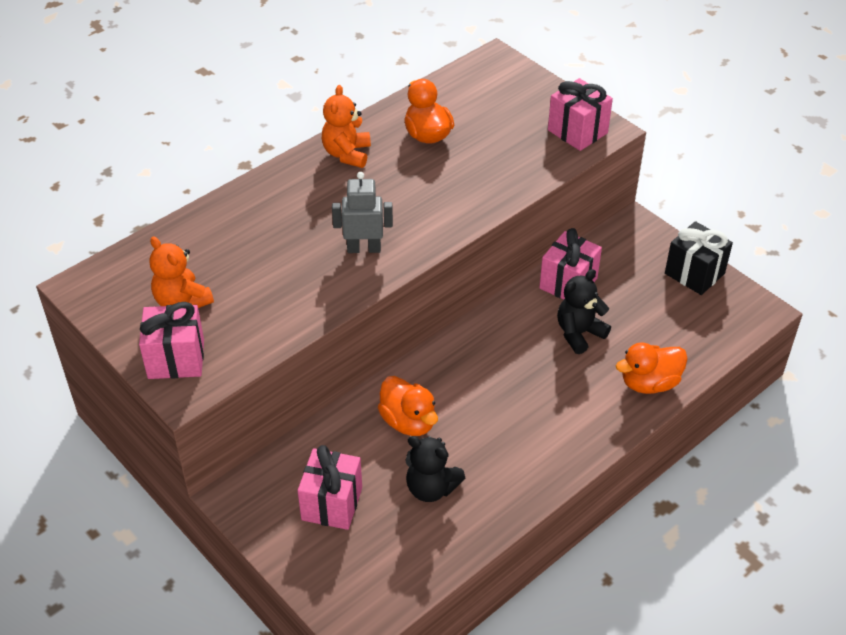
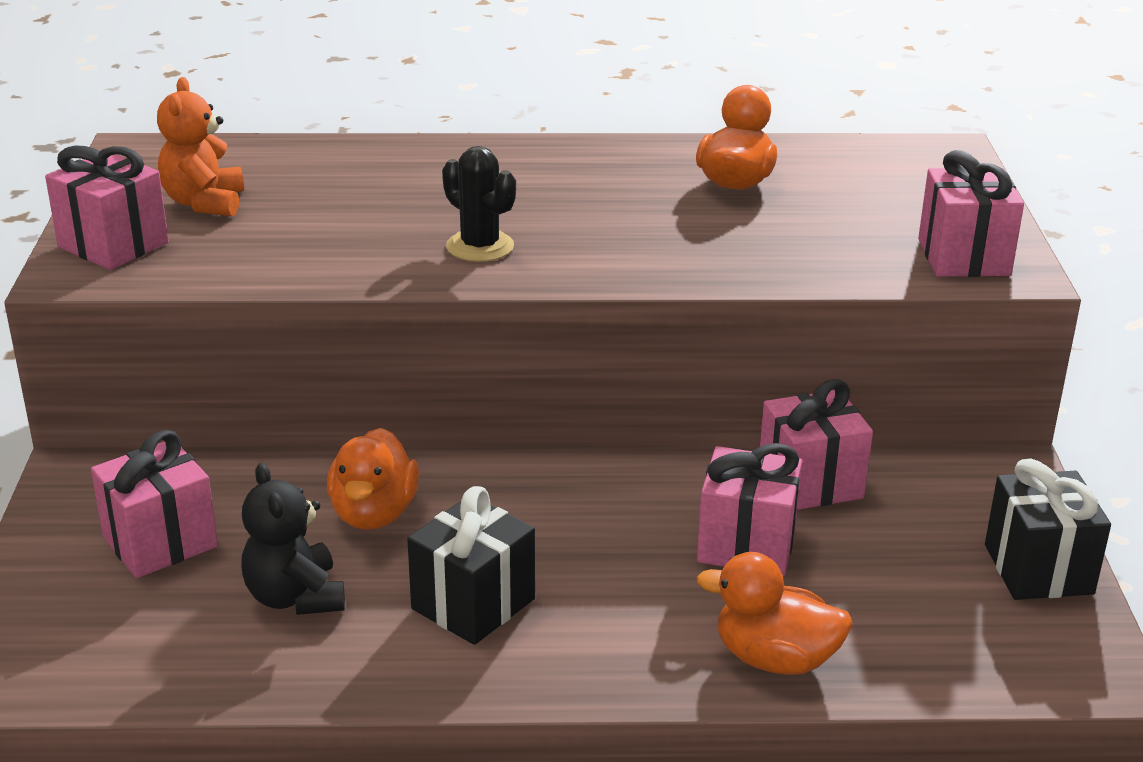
camera: 40 degrees right, 15 degrees down
orange teddy bear [322,85,371,168] -> none
grey robot [332,172,393,253] -> black cactus [442,146,516,262]
black teddy bear [557,269,611,354] -> pink gift [697,443,802,576]
none -> black gift [407,486,535,645]

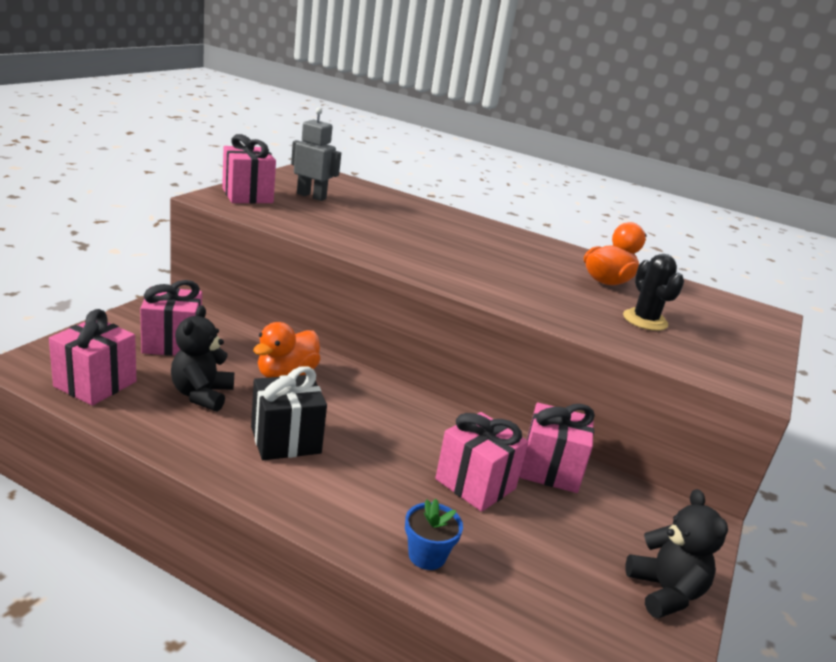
camera: 25 degrees right, 5 degrees down
orange teddy bear [157,77,244,216] -> grey robot [291,107,341,201]
black cactus [442,146,516,262] -> black cactus moved to [623,254,684,331]
orange duck [696,552,853,675] -> blue flower pot [405,499,463,570]
pink gift [918,150,1024,277] -> pink gift moved to [49,309,136,406]
black gift [985,458,1111,600] -> black teddy bear [625,489,728,618]

